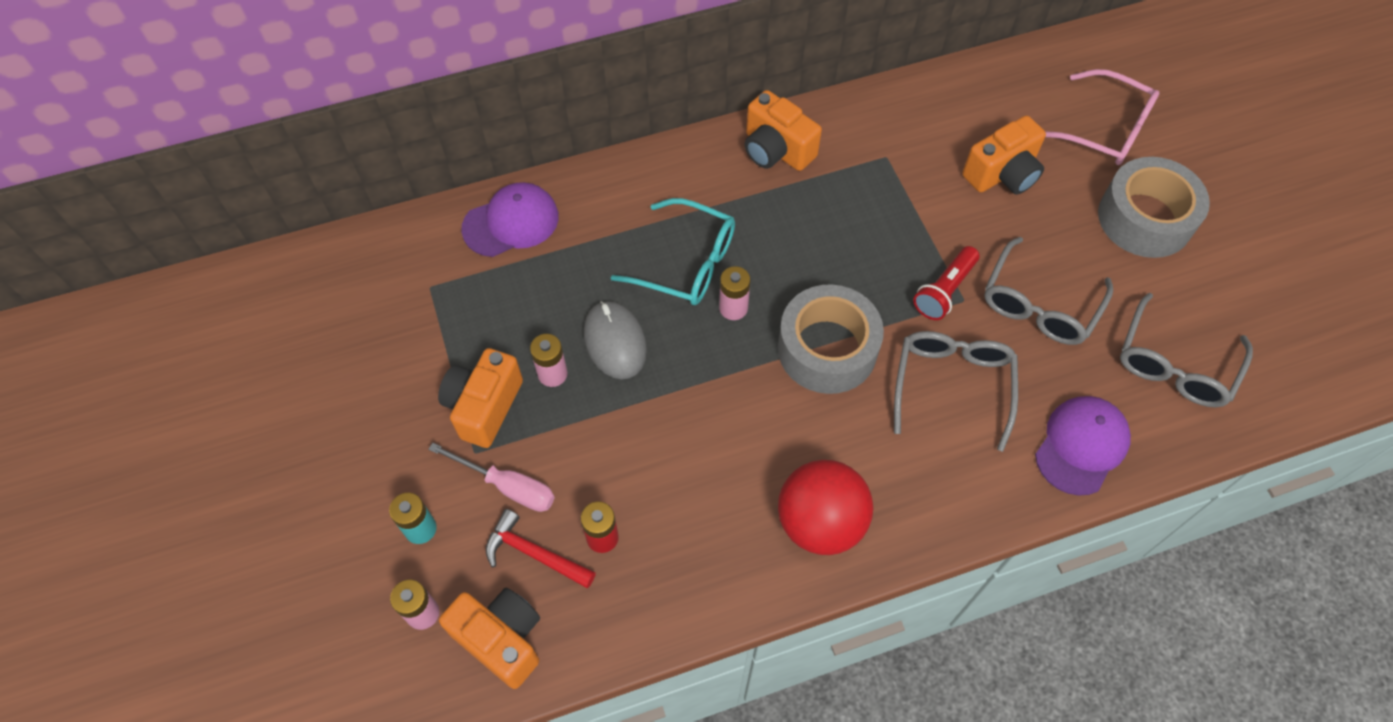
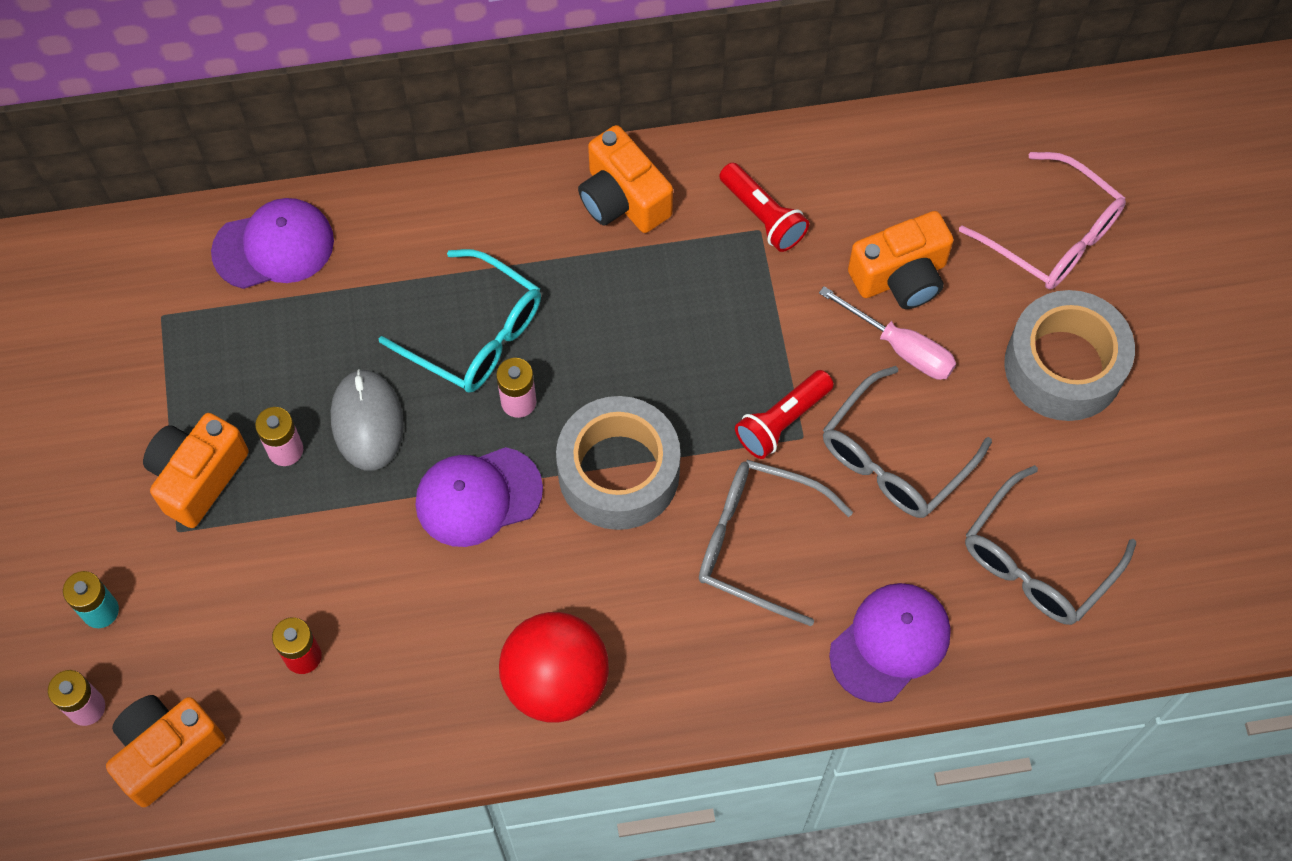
camera: 10 degrees right, 5 degrees up
pink screwdriver [428,443,555,512] -> pink screwdriver moved to [819,286,956,380]
orange camera [439,588,540,689] -> orange camera turned 90 degrees counterclockwise [106,695,225,807]
red hammer [486,509,596,588] -> none
grey glasses [894,331,1018,452] -> grey glasses turned 90 degrees counterclockwise [699,460,853,626]
none -> purple cap [415,447,543,547]
none -> red flashlight [719,163,809,252]

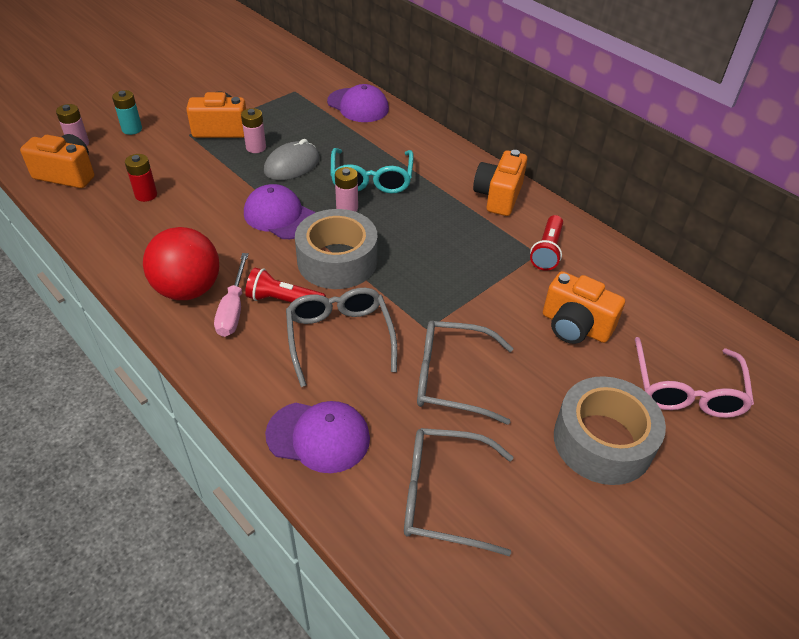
camera: 55 degrees right, 20 degrees down
red flashlight [735,370,834,459] -> red flashlight moved to [245,268,326,303]
pink screwdriver [819,286,956,380] -> pink screwdriver moved to [214,253,249,337]

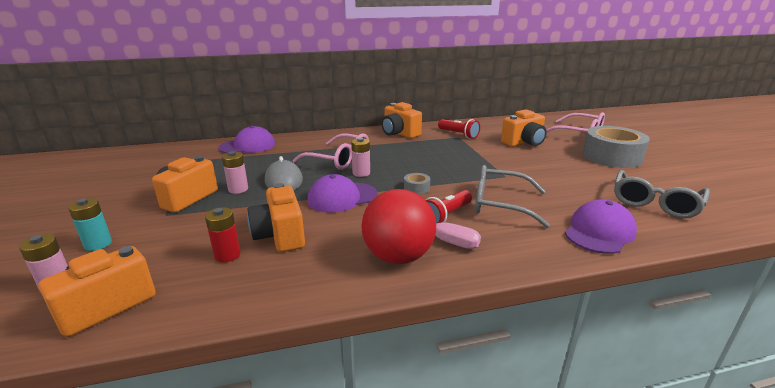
camera: 60 degrees left, 20 degrees down
grey tape [295,209,377,289] -> grey tape [404,173,430,194], size x0.41
turquoise glasses [331,148,414,194] -> pink glasses [293,134,369,170]
grey glasses [417,321,513,425] -> none
none -> orange camera [247,183,305,252]

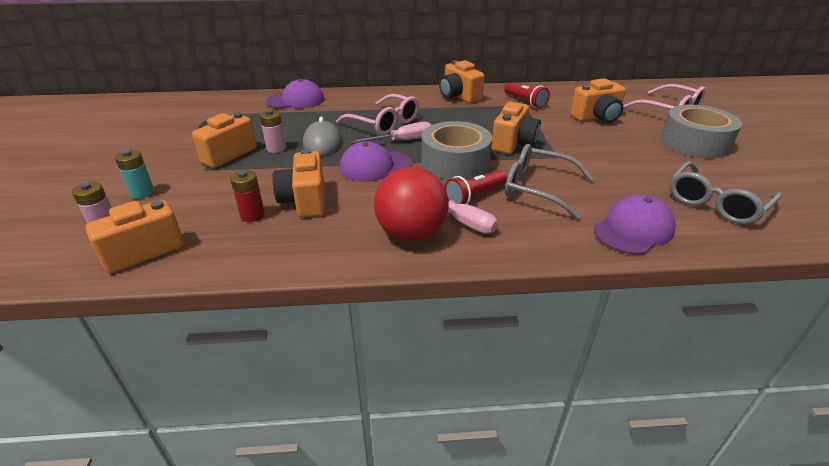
camera: 10 degrees right, 10 degrees up
pink battery [351,138,370,177] -> pink screwdriver [351,122,431,144]
grey tape [404,173,430,194] -> grey tape [422,121,492,180], size x2.46
none -> orange camera [491,102,541,154]

